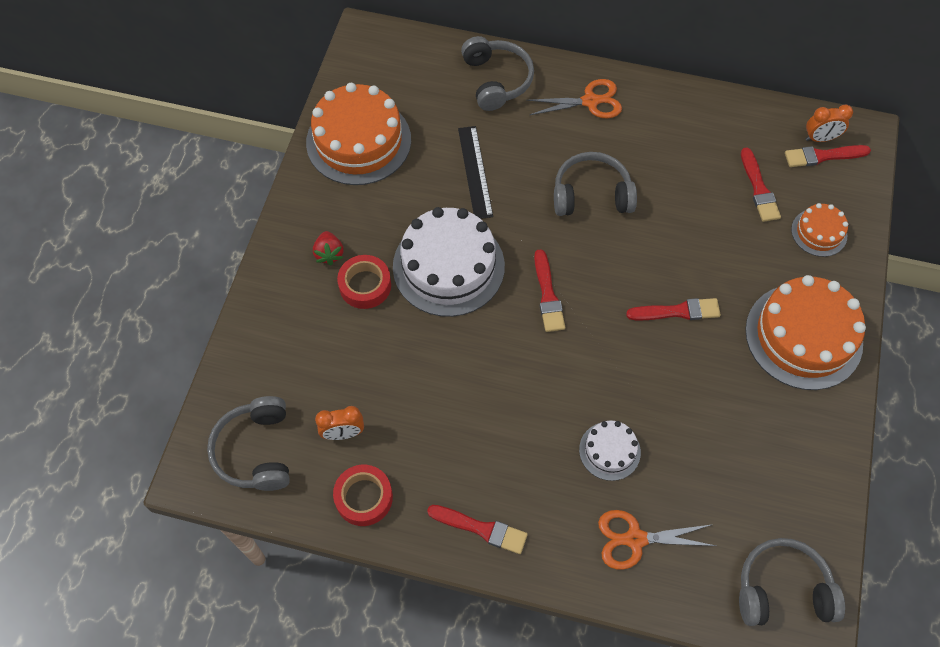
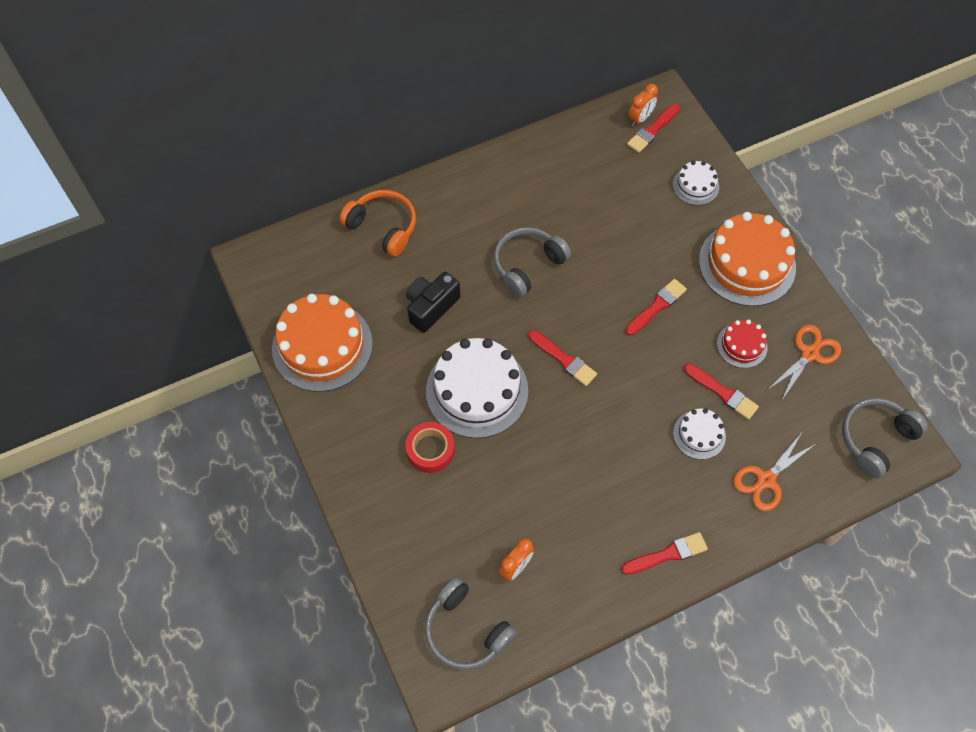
camera: 40 degrees left, 0 degrees up
red strawberry [313,231,344,265] -> none
red tape [333,465,393,526] -> none
black ruler [458,126,493,219] -> black camera [406,272,460,333]
grey headphones [461,36,534,111] -> orange headphones [339,190,416,257]
orange scissors [526,79,622,119] -> orange scissors moved to [769,325,841,400]
red brush [741,148,781,222] -> red brush moved to [684,363,759,420]
orange cake [791,203,848,257] -> white cake [673,161,719,205]
none -> red cake [717,319,768,368]

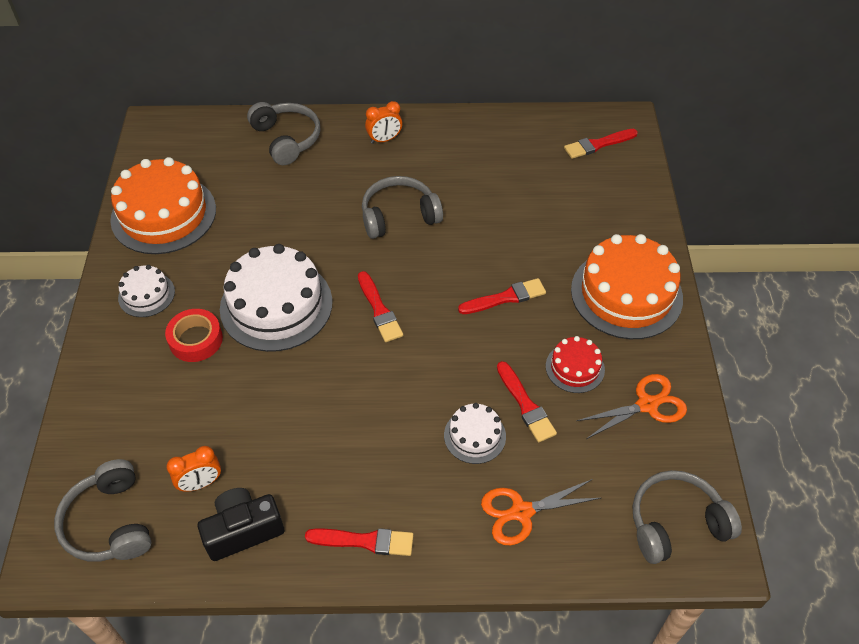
camera: 25 degrees right, 10 degrees down
orange headphones [339,190,416,257] -> grey headphones [247,102,320,165]
black camera [406,272,460,333] -> black camera moved to [198,488,284,561]
orange clock [628,84,658,126] -> orange clock moved to [365,101,402,144]
white cake [673,161,719,205] -> white cake moved to [118,265,175,317]

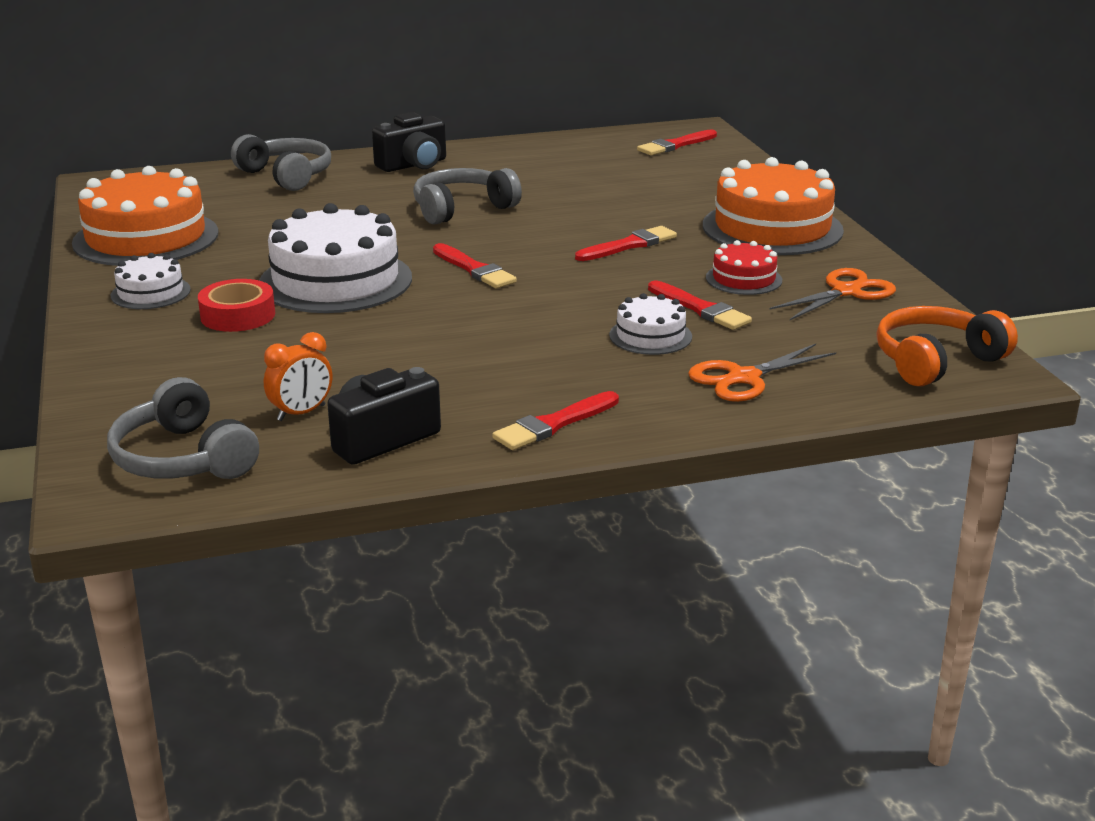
camera: 15 degrees left, 25 degrees down
red brush [305,528,414,556] -> red brush turned 150 degrees clockwise [492,391,619,450]
orange clock [365,101,402,144] -> black camera [372,112,446,172]
grey headphones [633,470,742,564] -> orange headphones [876,306,1018,387]

